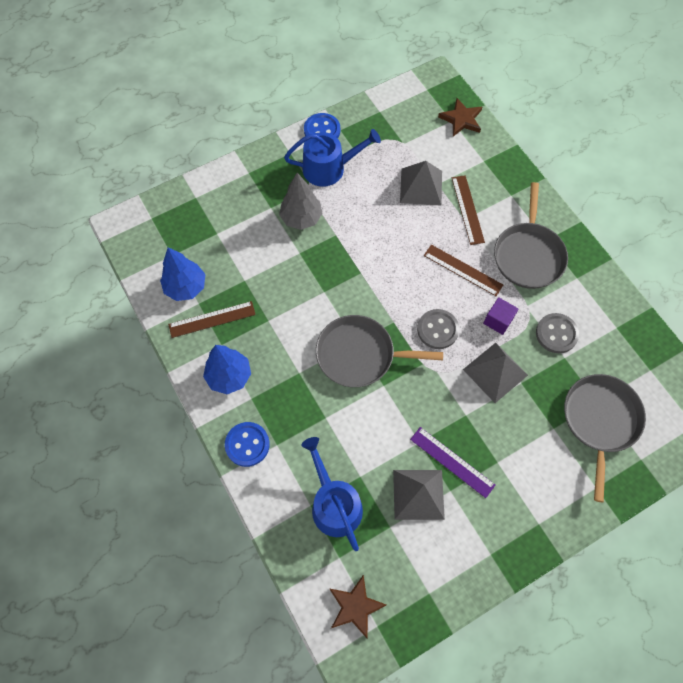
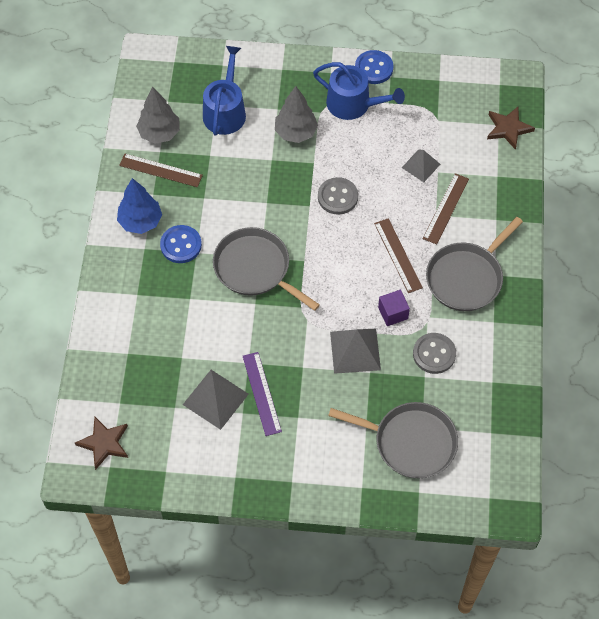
camera: 35 degrees right, 5 degrees down
blue tree [160,247,206,301] -> grey tree [136,86,180,144]
blue button [225,422,270,467] -> blue button moved to [160,225,202,263]
blue watering can [301,437,363,551] -> blue watering can moved to [203,46,246,136]
grey pyramid [400,161,442,206] -> grey pyramid [402,150,440,182], size x0.64
grey button [417,309,459,349] -> grey button moved to [318,177,358,215]
grey pan [564,374,646,502] -> grey pan turned 60 degrees clockwise [328,402,458,478]

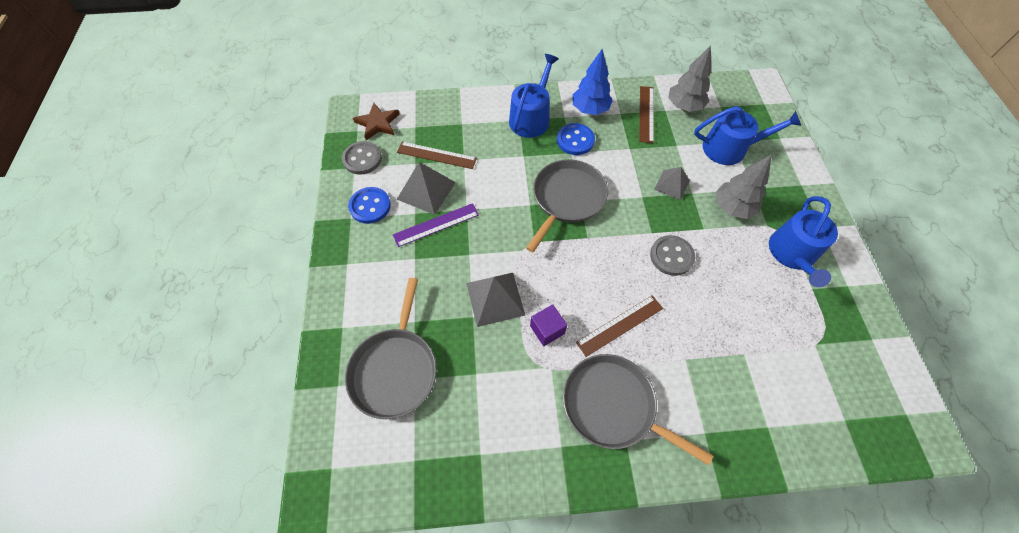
camera: 80 degrees right, 0 degrees up
blue button [355,50,393,84] -> blue button moved to [348,187,391,224]
grey pyramid [402,150,440,182] -> grey pyramid moved to [654,167,690,200]
grey button [413,333,456,374] -> grey button moved to [342,141,382,175]
brown ruler [423,173,469,245] -> brown ruler moved to [397,142,477,169]
brown star [487,107,535,150] -> none
none -> blue watering can [509,54,559,138]

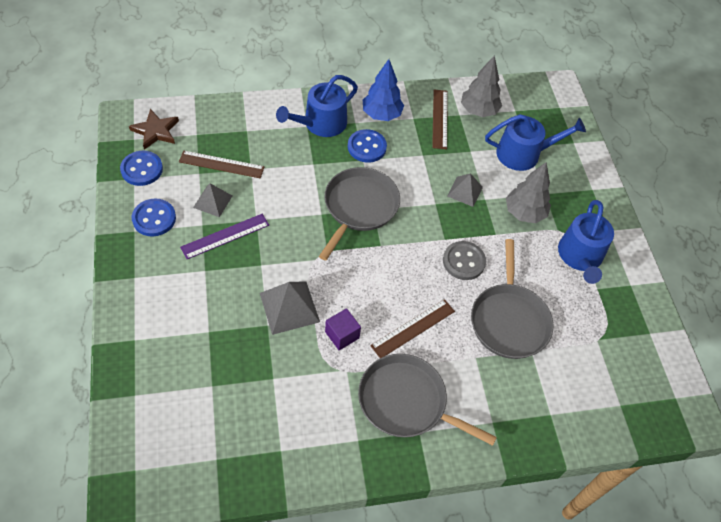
camera: 10 degrees left, 5 degrees down
grey button [342,141,382,175] -> blue button [120,151,163,186]
grey pan [345,278,437,419] -> grey pan moved to [471,239,553,359]
grey pyramid [397,162,456,215] -> grey pyramid [193,183,232,217], size x0.64
blue watering can [509,54,559,138] -> blue watering can turned 150 degrees counterclockwise [276,75,358,137]

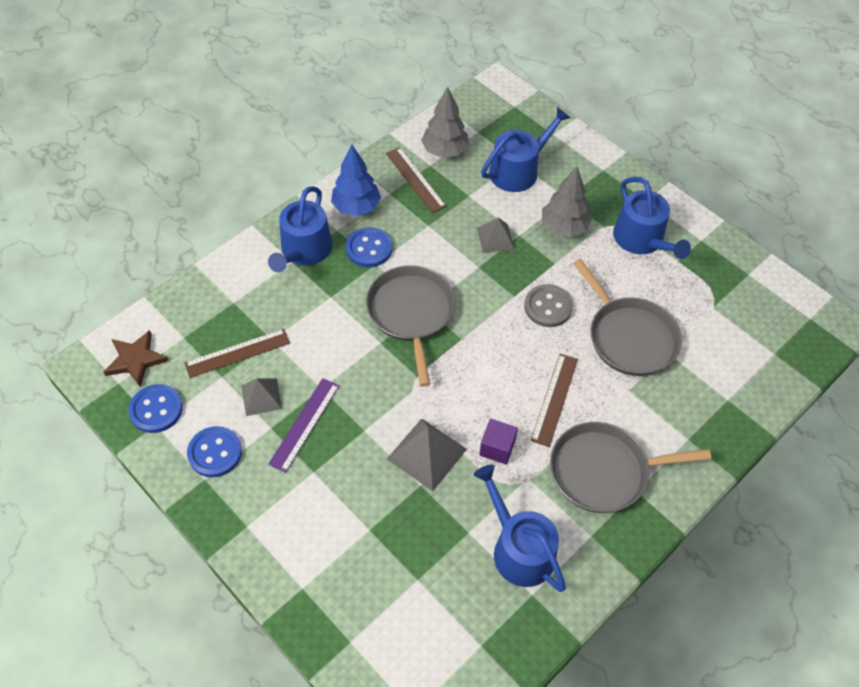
camera: 30 degrees left, 0 degrees up
none -> blue watering can [474,465,566,592]

